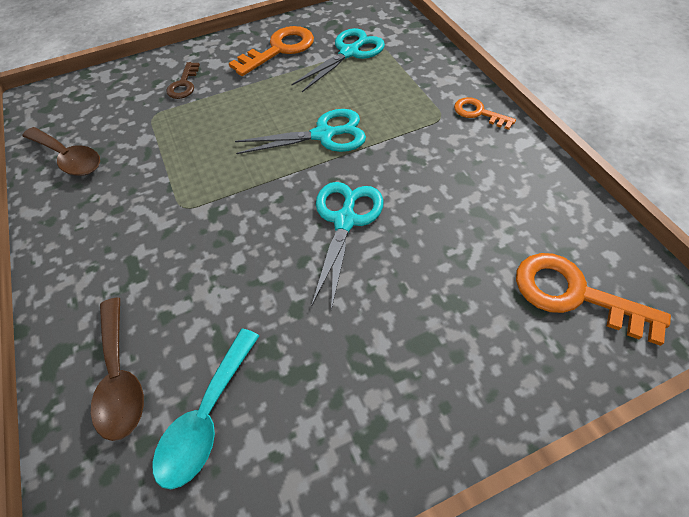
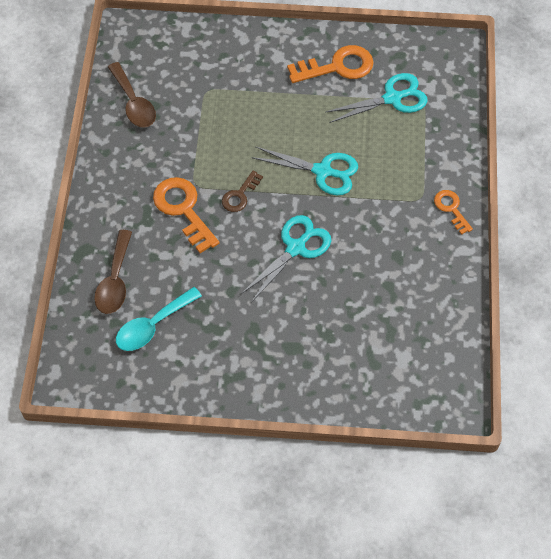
camera: 25 degrees right, 5 degrees up
brown key [166,62,200,99] -> brown key moved to [222,170,263,212]
orange key [516,253,671,346] -> orange key moved to [153,177,219,253]

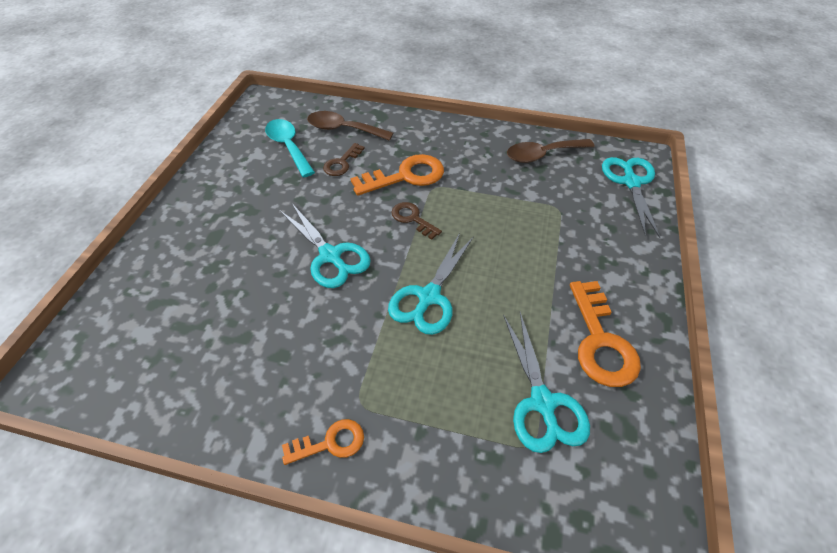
camera: 100 degrees right, 10 degrees down
none -> brown key [323,143,365,176]
none -> turquoise scissors [602,157,660,238]

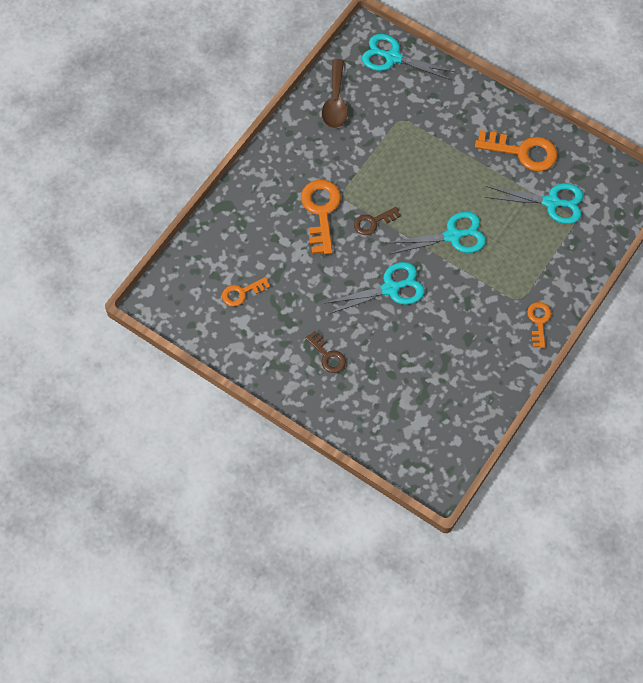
camera: 70 degrees left, 15 degrees up
turquoise spoon [265,119,315,177] -> orange key [222,277,270,307]
brown spoon [307,111,393,141] -> none
brown key [323,143,365,176] -> brown key moved to [305,331,346,373]
turquoise scissors [388,233,474,335] -> turquoise scissors turned 60 degrees counterclockwise [388,212,486,254]

